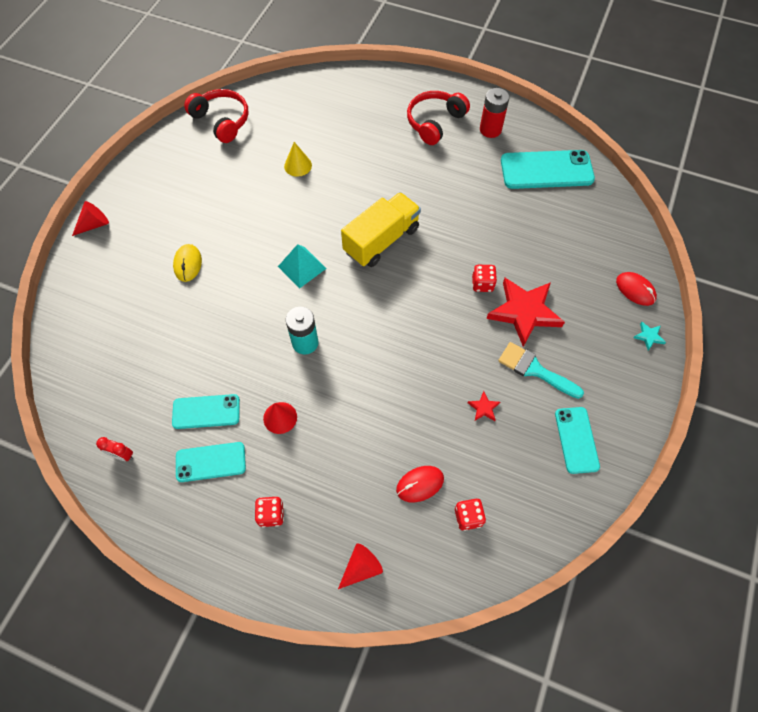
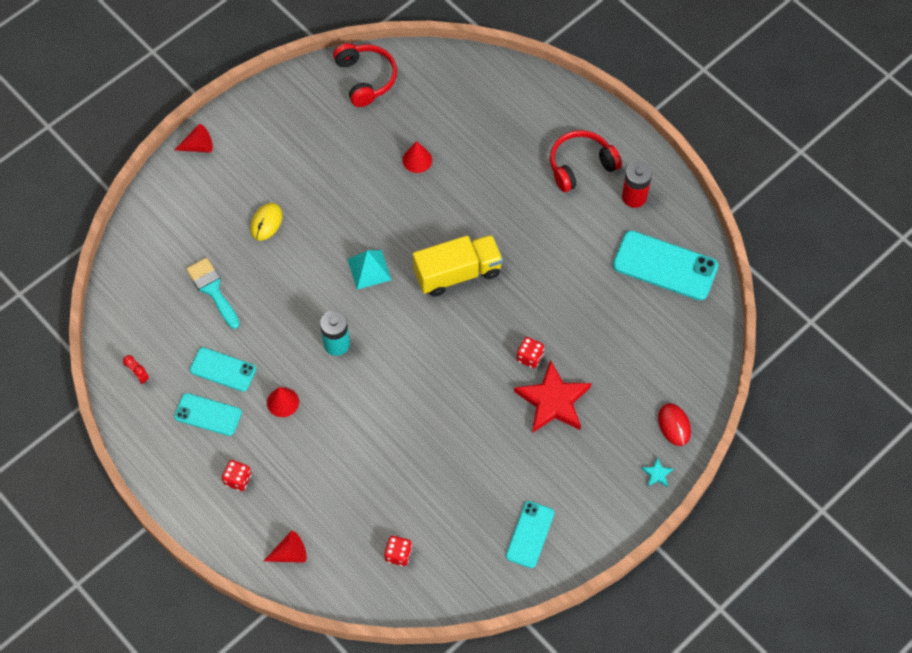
camera: 25 degrees right, 0 degrees up
yellow cone [284,142,312,177] -> red cone [402,141,432,173]
red mouse [396,466,444,502] -> none
red star [468,391,500,421] -> none
turquoise brush [498,342,584,399] -> turquoise brush moved to [186,258,240,329]

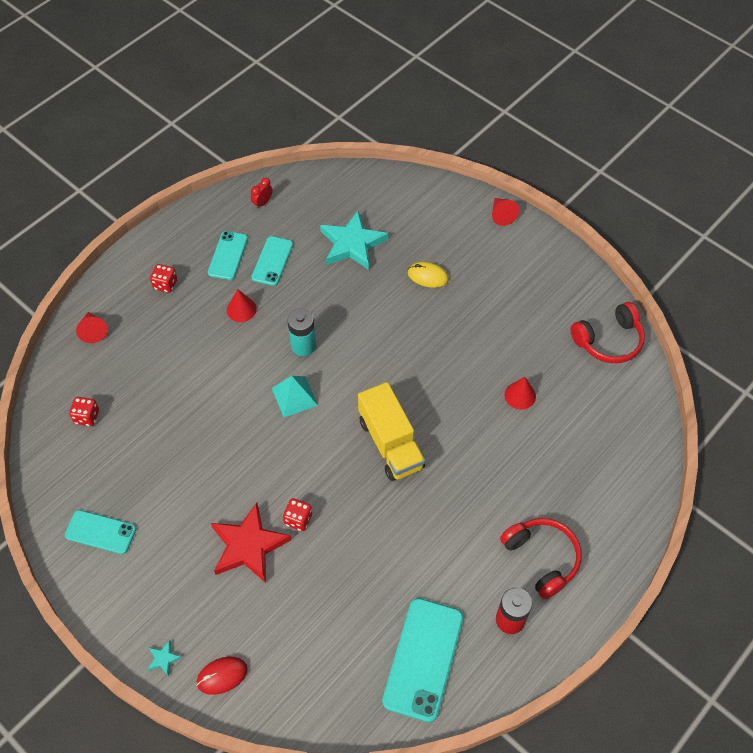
camera: 85 degrees right, 5 degrees down
turquoise brush [186,258,240,329] -> turquoise star [320,211,388,270]
turquoise pyramid [347,250,391,290] -> turquoise pyramid moved to [272,376,318,417]

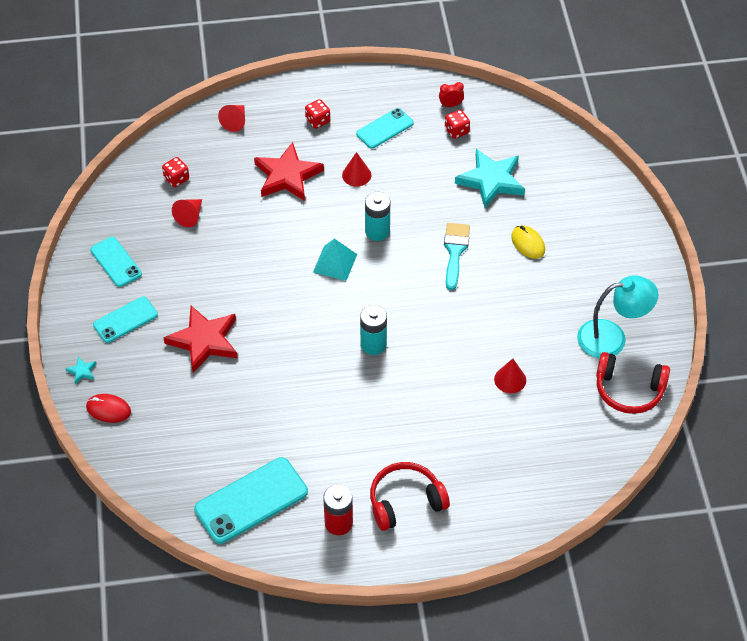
camera: 40 degrees right, 5 degrees down
turquoise phone [251,236,293,286] -> turquoise phone moved to [93,297,158,343]
red dice [283,498,312,531] -> red dice moved to [445,110,470,139]
yellow truck [358,382,425,481] -> turquoise battery [360,305,387,355]
red cone [492,198,519,226] -> red cone moved to [172,199,202,227]
red headphones [500,518,582,599] -> red headphones turned 120 degrees counterclockwise [370,462,450,531]
none -> red star [254,142,324,201]
none -> turquoise brush [444,223,470,290]
none -> turquoise lamp [577,275,658,358]

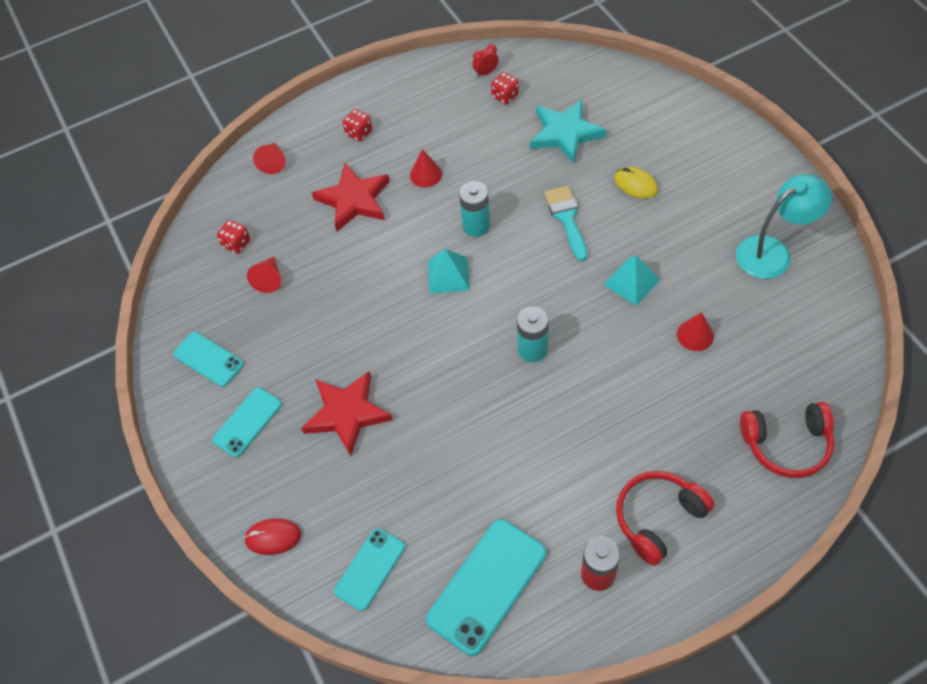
camera: 15 degrees left, 5 degrees up
turquoise star [66,356,96,384] -> none
turquoise phone [356,108,414,149] -> turquoise phone moved to [334,528,405,611]
red headphones [596,352,670,414] -> red headphones moved to [740,402,834,478]
none -> turquoise pyramid [603,255,661,306]

